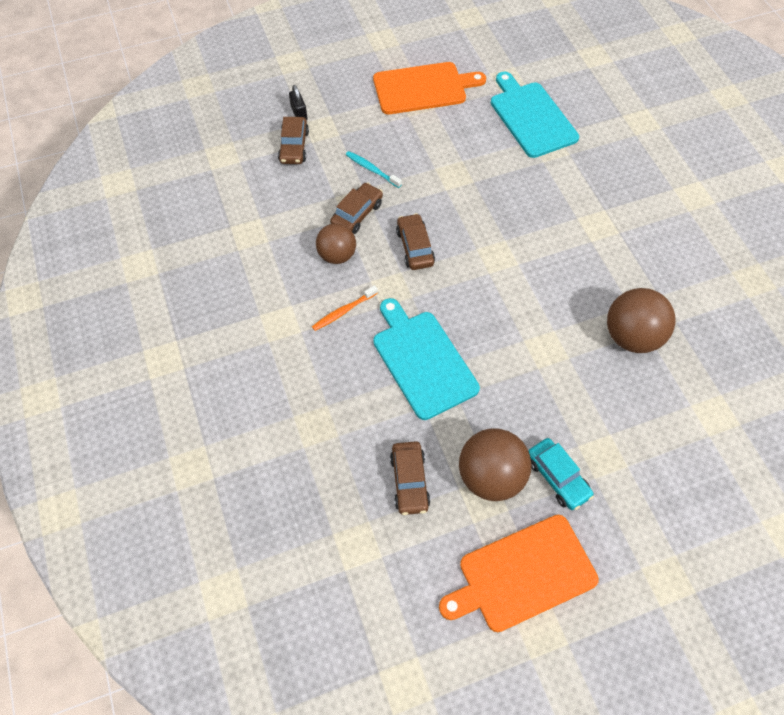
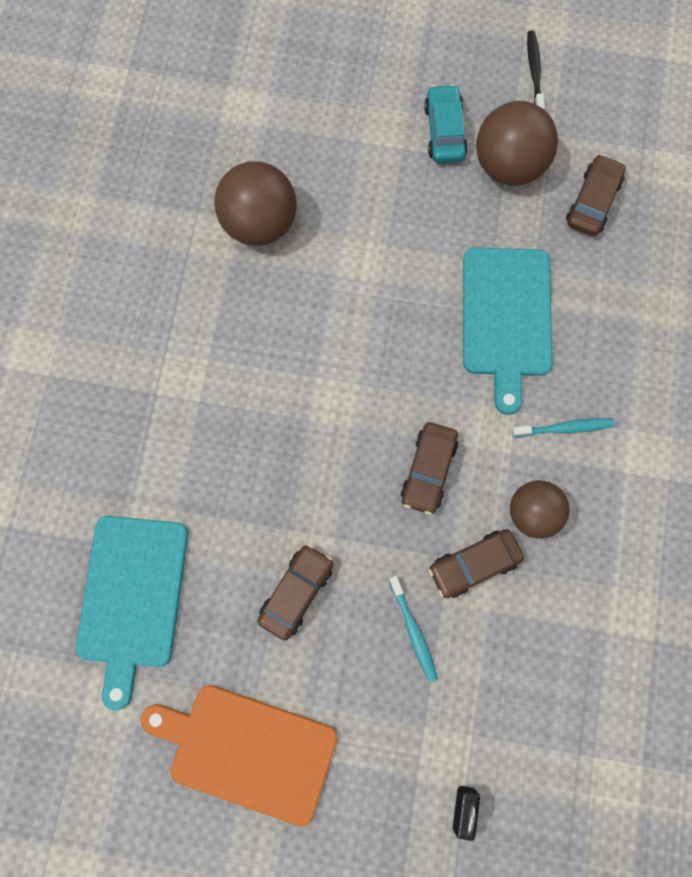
camera: 150 degrees left, 15 degrees up
brown car [278,117,309,164] -> brown car moved to [257,544,333,640]
orange toothbrush [312,285,378,331] -> turquoise toothbrush [512,418,615,437]
orange cutting board [439,515,599,632] -> black toothbrush [527,31,545,109]

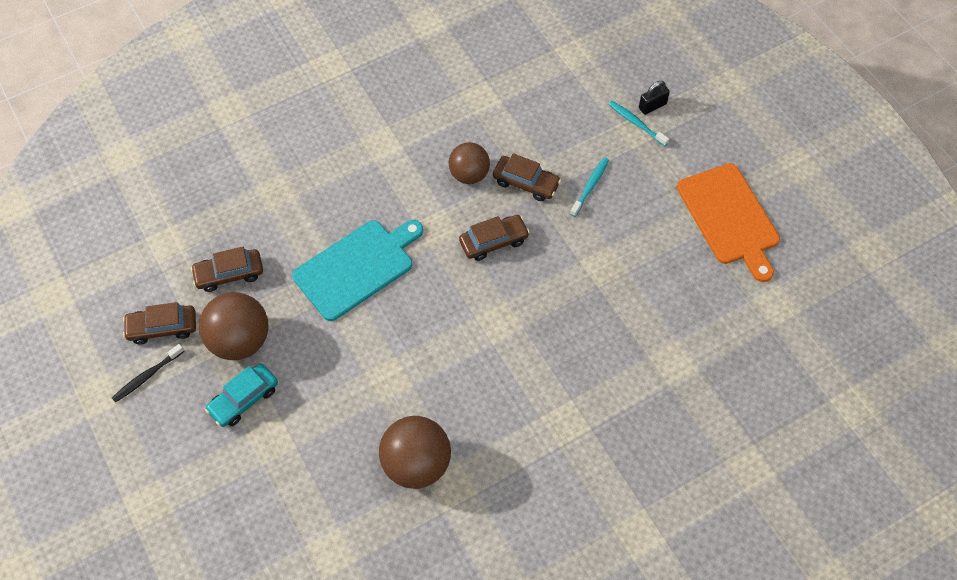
camera: 130 degrees left, 15 degrees down
turquoise cutting board [76,516,188,710] -> none
brown car [257,544,333,640] -> brown car moved to [123,302,196,344]
turquoise toothbrush [512,418,615,437] -> turquoise toothbrush moved to [608,101,669,146]

